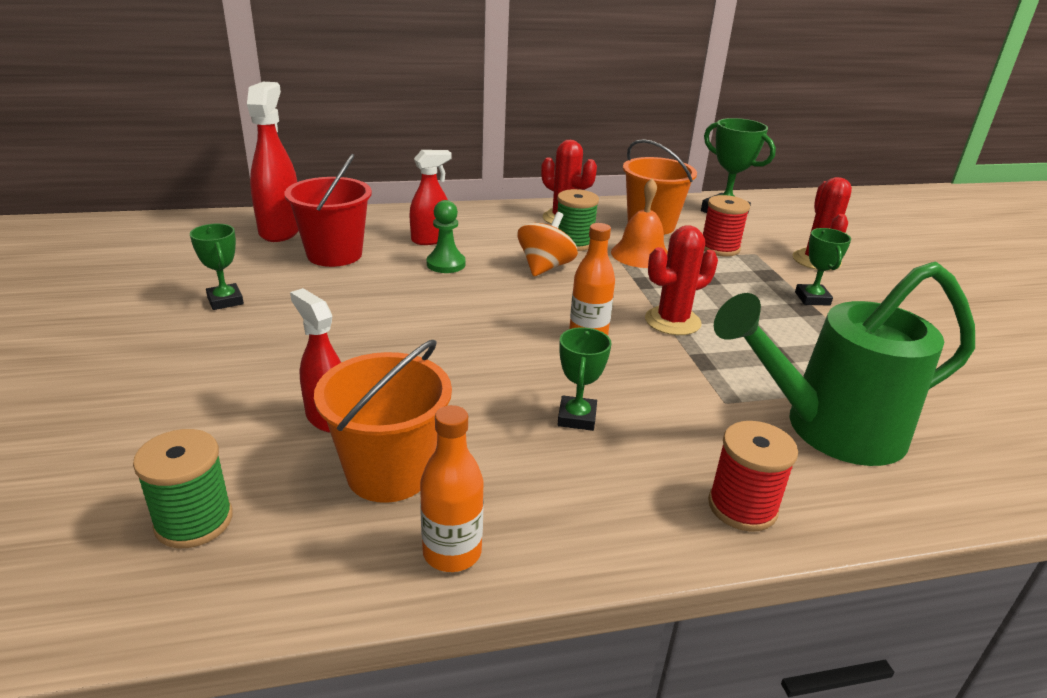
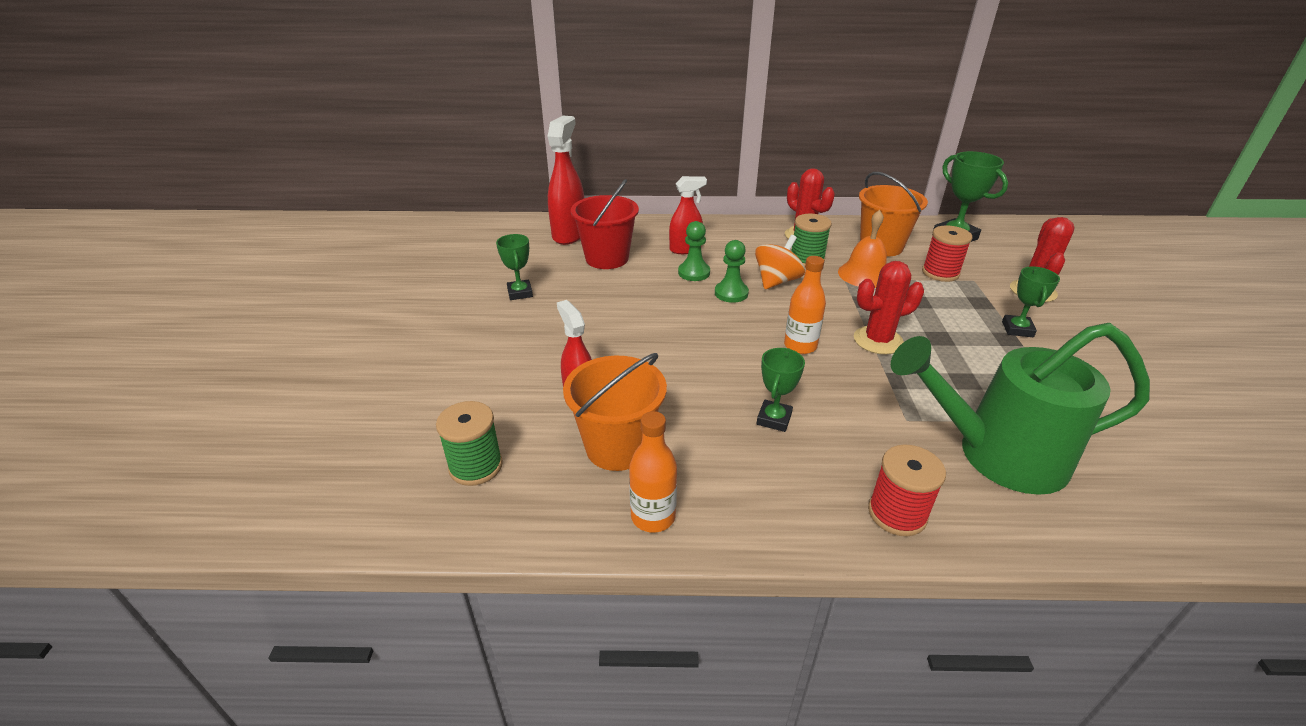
camera: 15 degrees right, 5 degrees up
none -> green pawn [715,240,749,303]

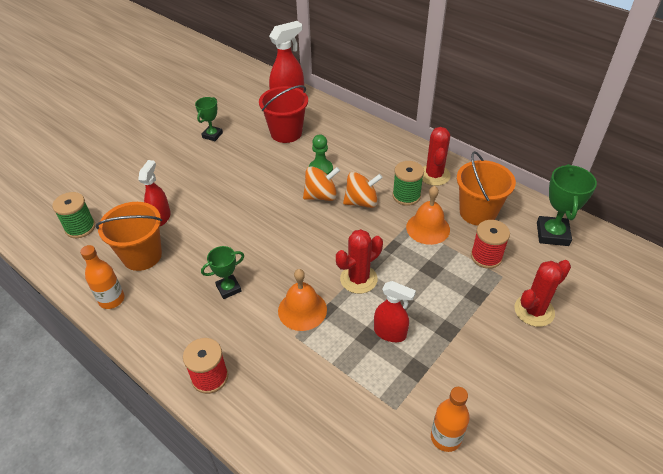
camera: 40 degrees right, 10 degrees up
red spray bottle [669,176,707,254] -> red spray bottle moved to [374,281,416,342]
green pawn [715,240,749,303] -> orange spinning top [303,166,340,201]
orange bottle [784,256,826,354] -> orange bottle moved to [431,387,470,452]
red cactus [854,261,924,355] -> red cactus turned 60 degrees counterclockwise [336,229,383,294]
green watering can [891,323,1150,495] -> none
green trophy [1002,266,1060,337] -> none
none -> orange bell [278,269,327,331]

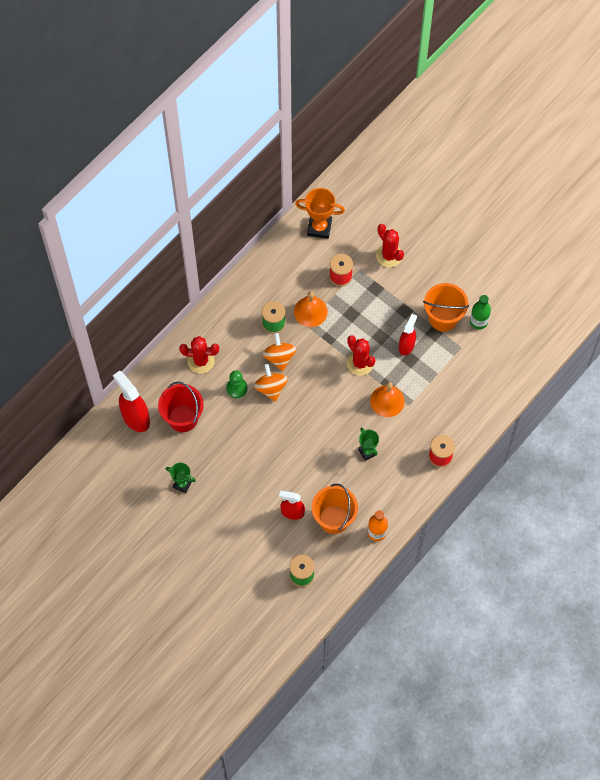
camera: 90 degrees left, 20 degrees up
red cactus [422,127,451,186] -> red cactus moved to [179,336,219,373]
orange bottle [431,387,470,452] -> green bottle [470,295,491,330]
orange bucket [457,151,516,226] -> orange bucket moved to [423,283,469,332]
green trophy [537,164,597,246] -> orange trophy [295,188,345,239]

